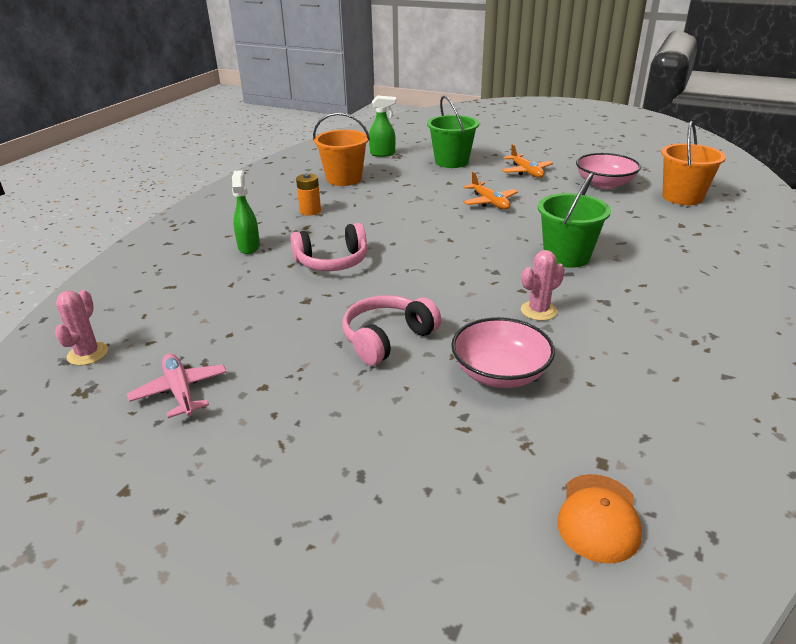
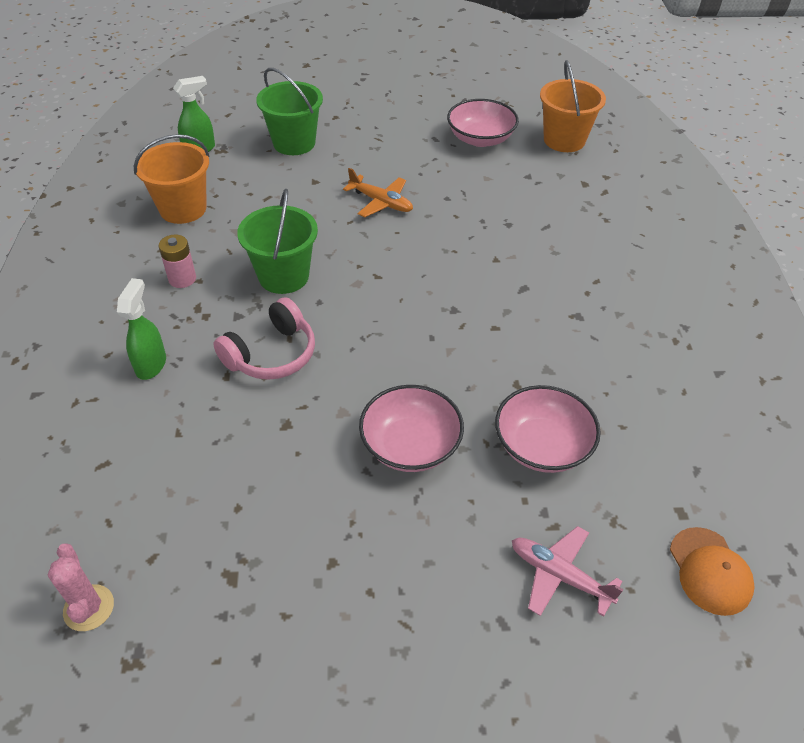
camera: 30 degrees left, 15 degrees up
pink plane [127,353,227,418] -> pink plane moved to [512,526,624,617]
green spray bottle [232,170,260,254] -> green spray bottle turned 45 degrees clockwise [117,278,166,380]
orange battery [296,173,321,216] -> pink battery [158,234,196,288]
pink headphones [342,295,441,365] -> pink bowl [359,385,464,472]
orange plane [502,144,553,178] -> none
pink cactus [521,250,565,321] -> none
green bucket [538,172,611,268] -> green bucket moved to [237,189,318,294]

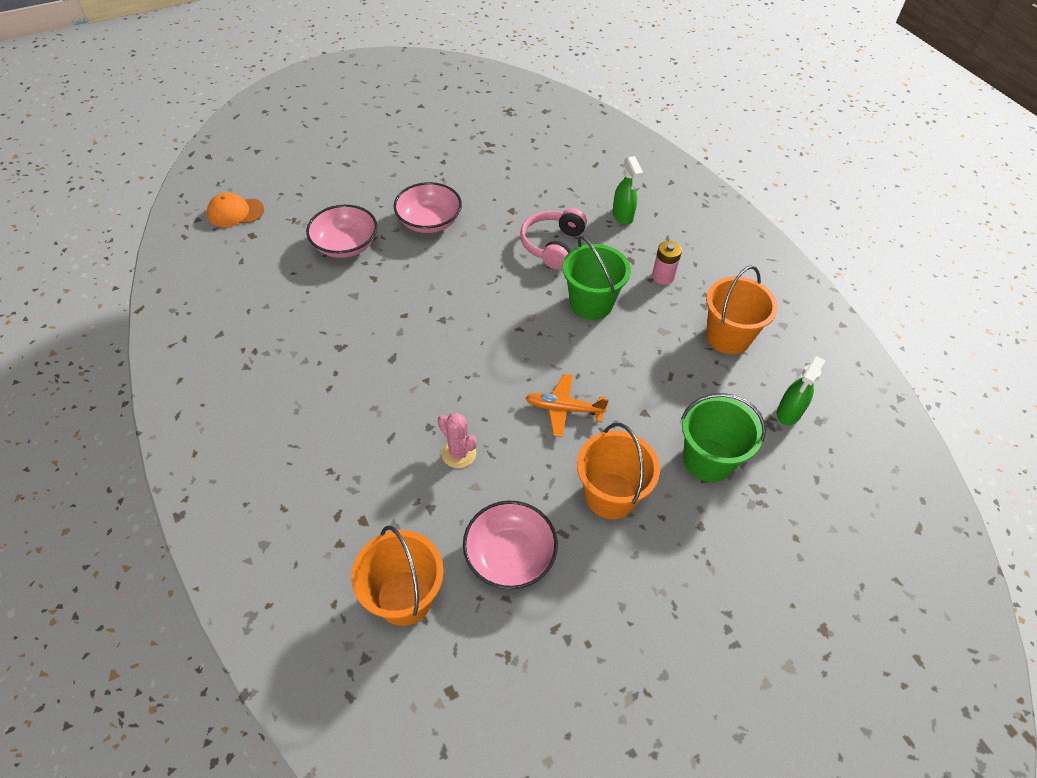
camera: 155 degrees right, 5 degrees up
pink cactus [47,543,114,631] -> pink cactus moved to [438,413,477,468]
pink plane [512,526,624,617] -> none
orange cap [670,527,755,616] -> orange cap turned 60 degrees counterclockwise [207,193,264,227]
none -> orange bucket [577,423,660,519]

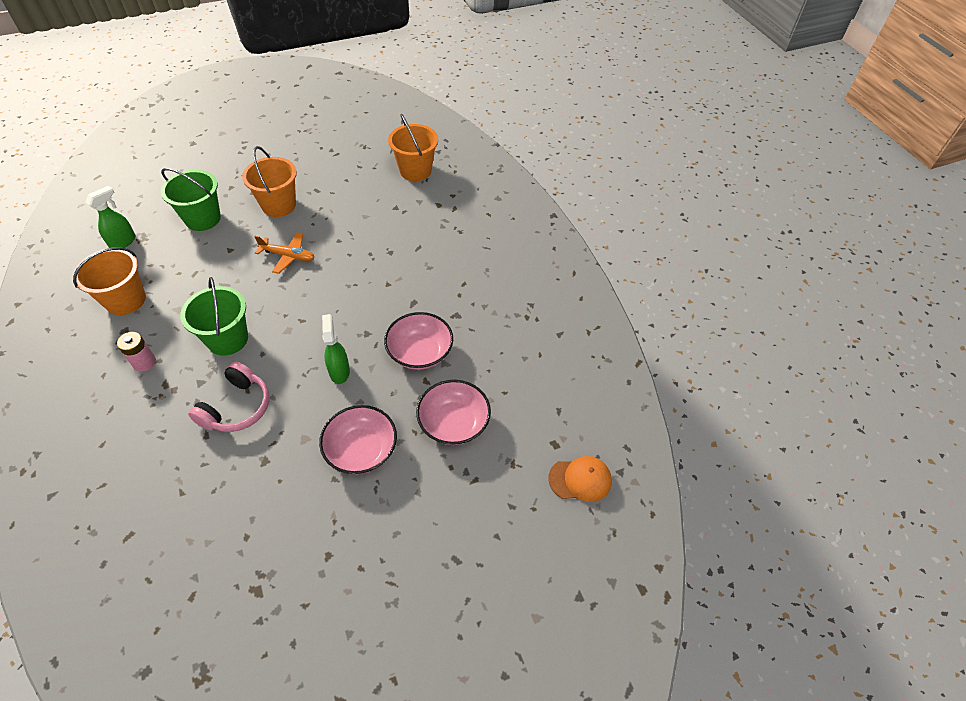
camera: 175 degrees left, 0 degrees up
pink cactus [438,413,477,468] -> none
pink bowl [463,501,558,589] -> pink bowl moved to [384,312,453,370]
green spray bottle [612,156,643,225] -> green spray bottle moved to [322,314,350,384]

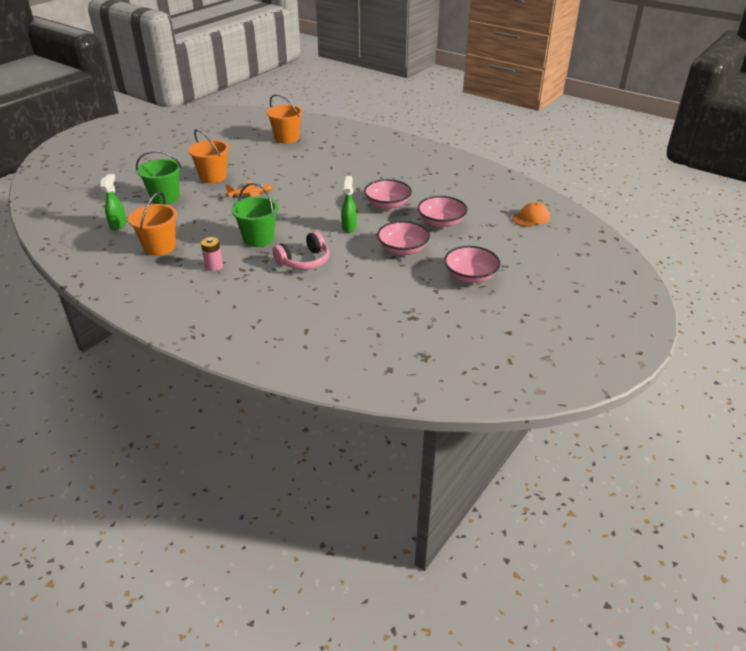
camera: 30 degrees left, 15 degrees down
pink headphones [188,361,269,432] -> pink headphones turned 60 degrees clockwise [272,231,329,270]
green spray bottle [322,314,350,384] -> green spray bottle turned 45 degrees clockwise [341,176,357,233]
none -> pink bowl [444,246,500,283]

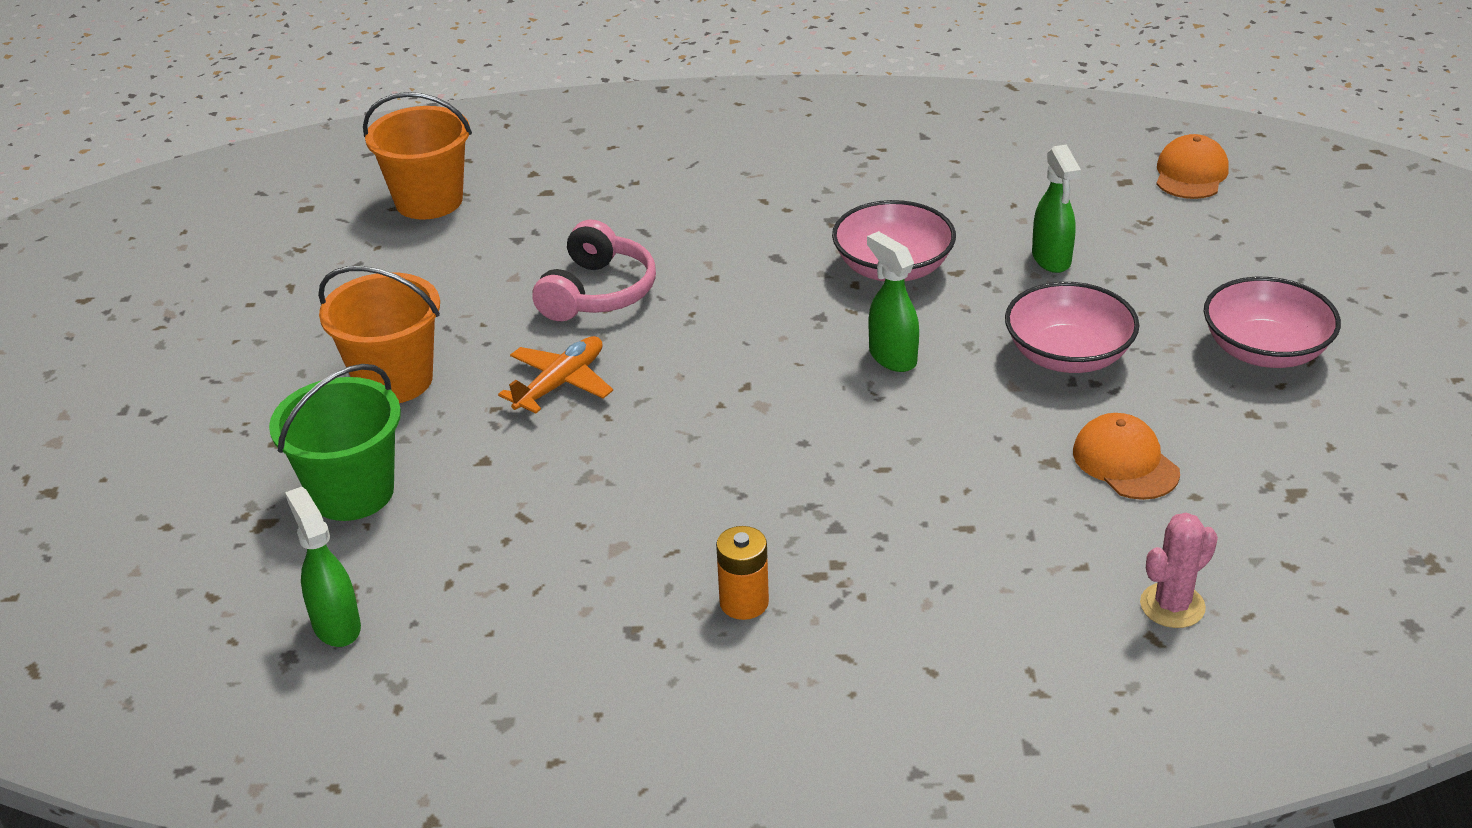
camera: 35 degrees left, 0 degrees up
orange bucket [128,192,177,256] -> none
pink battery [201,237,223,271] -> orange battery [716,526,769,620]
green bucket [231,182,279,247] -> none
pink headphones [272,231,329,270] -> pink headphones moved to [532,220,656,321]
pink bowl [418,196,467,228] -> green spray bottle [1032,145,1081,273]
none -> orange cap [1073,413,1180,500]
none -> pink cactus [1140,513,1218,628]

